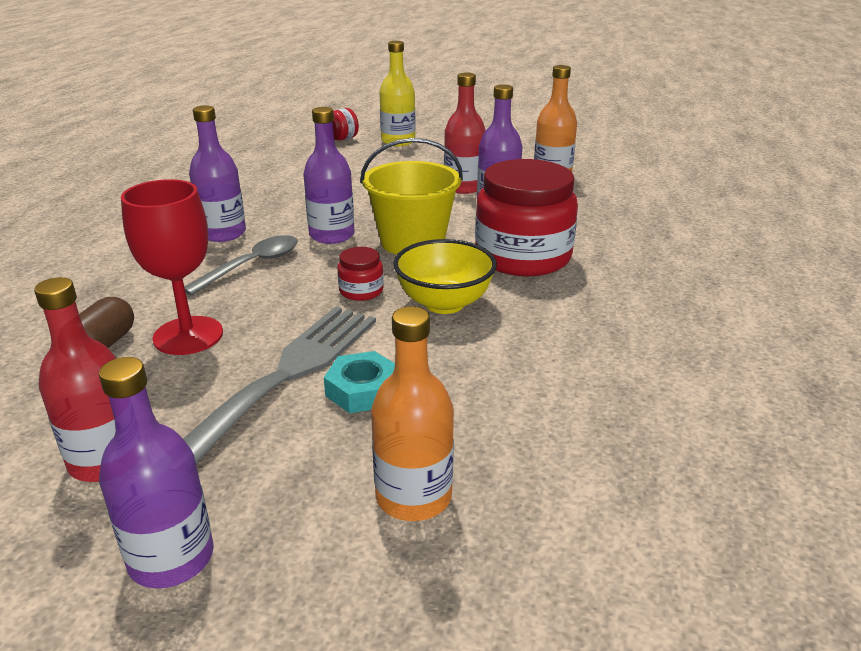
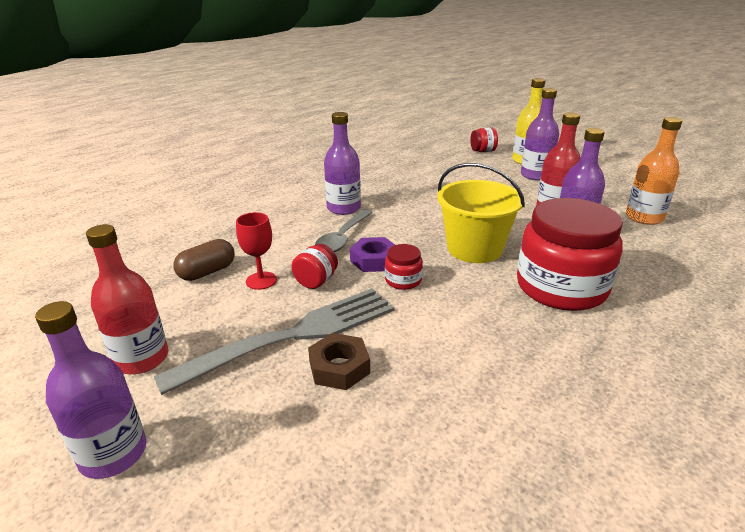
camera: 30 degrees right, 0 degrees up
red goblet [121,179,223,355] -> red goblet [236,212,277,290], size x0.60
grey spoon [184,235,298,296] -> grey spoon turned 135 degrees clockwise [315,209,373,252]
purple bottle [303,107,355,244] -> purple bottle moved to [521,88,559,181]
turquoise nut [324,351,395,413] -> brown nut [308,333,370,390]
orange bottle [371,306,454,521] -> none
yellow bowl [393,239,497,314] -> none
none -> red jar [291,244,338,289]
none -> purple nut [350,237,395,272]

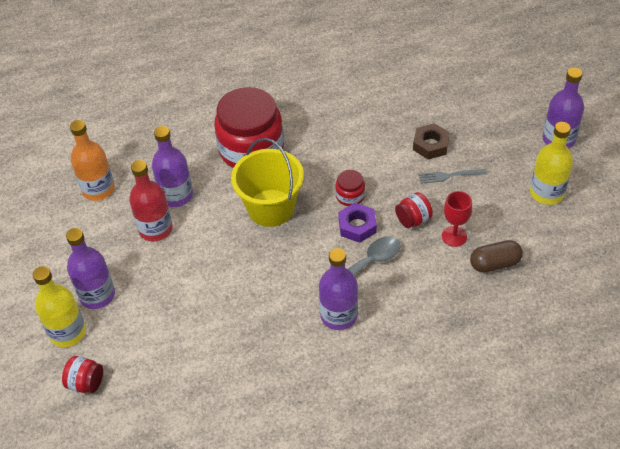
camera: 150 degrees left, 20 degrees up
red bottle [86,224,168,374] -> yellow bottle [530,122,573,205]
grey fork [154,288,395,395] -> grey fork [419,169,487,184], size x0.42

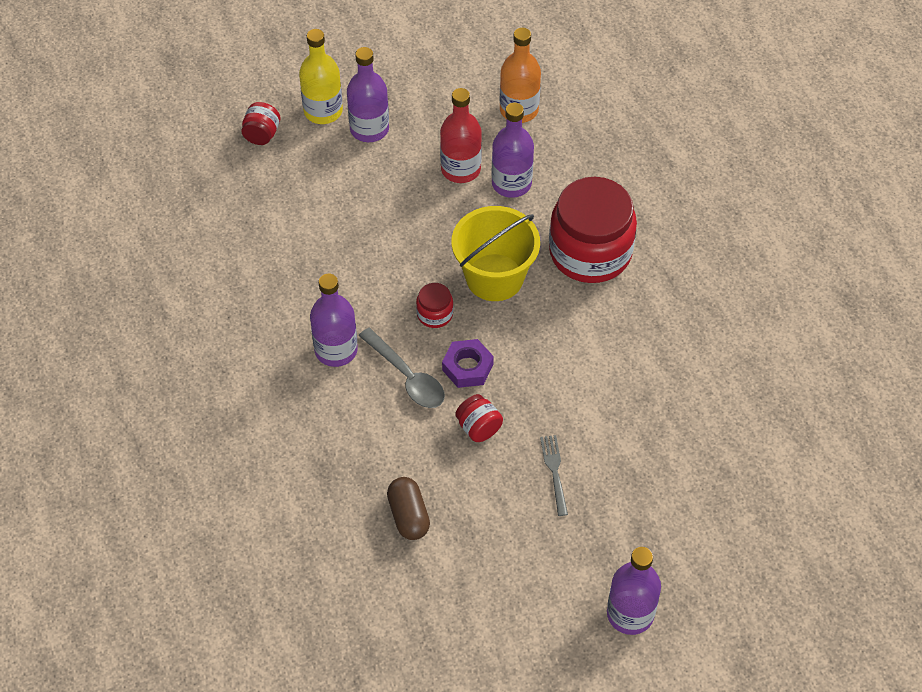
camera: 85 degrees right, 5 degrees up
red jar [335,170,365,206] -> red jar moved to [416,283,453,328]
brown nut [413,123,450,159] -> none
red goblet [442,191,472,247] -> none
yellow bottle [530,122,573,205] -> none

